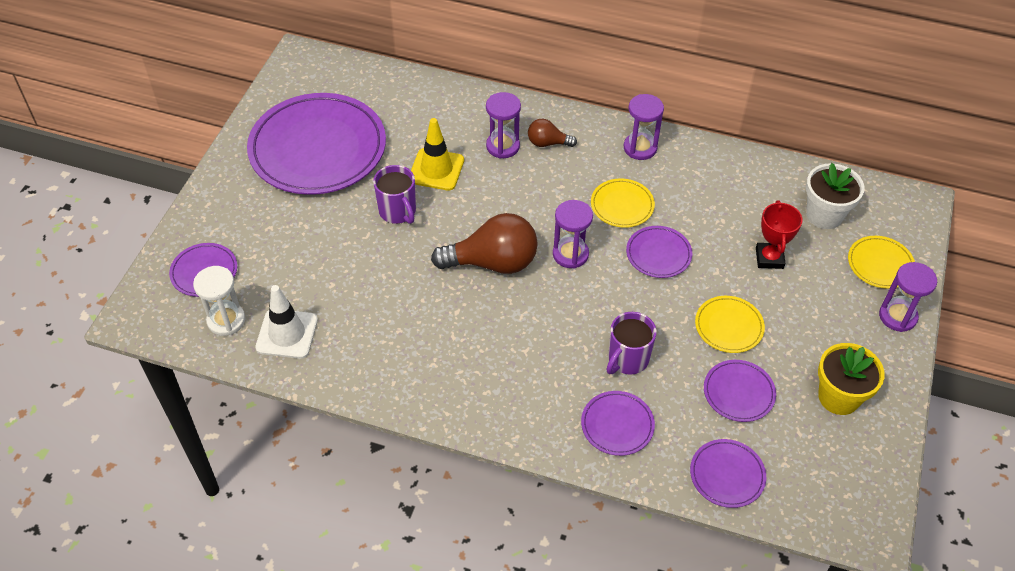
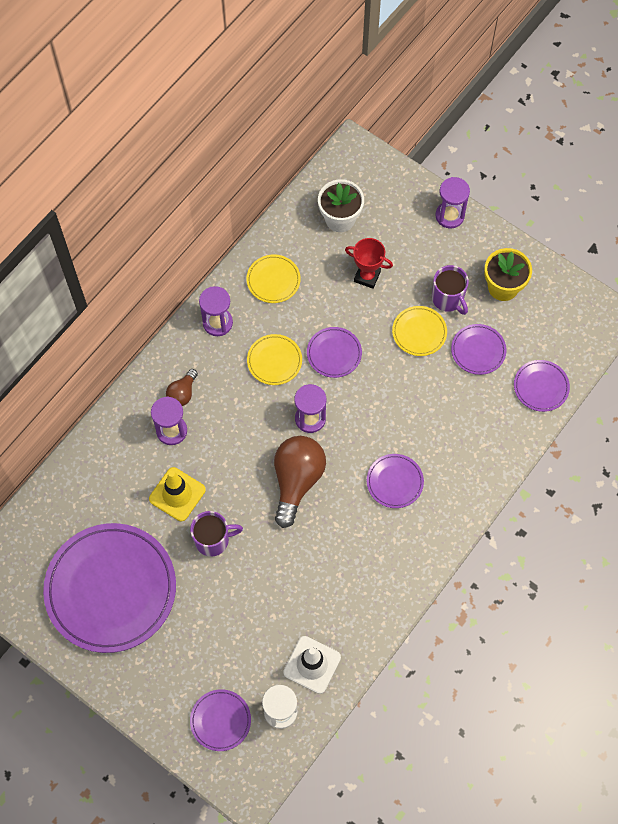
camera: 70 degrees left, 15 degrees up
purple plate [581,391,655,456] -> purple plate moved to [367,454,424,508]
purple mug [607,312,657,375] -> purple mug moved to [432,265,469,315]
yellow plate [848,236,915,289] -> yellow plate moved to [247,254,301,303]

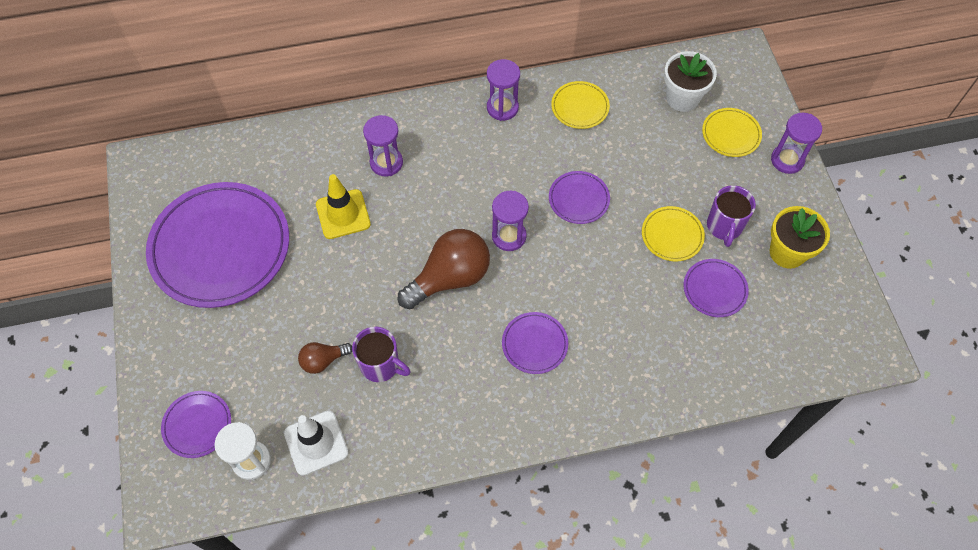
camera: 40 degrees right, 5 degrees down
brown light bulb [166,369,198,406] -> brown light bulb moved to [298,342,352,374]
purple mug [190,511,243,557] -> purple mug moved to [352,327,411,382]
yellow plate [247,334,302,385] -> yellow plate moved to [702,108,762,157]
red trophy [345,238,393,289] -> none
purple plate [514,360,570,412] -> none

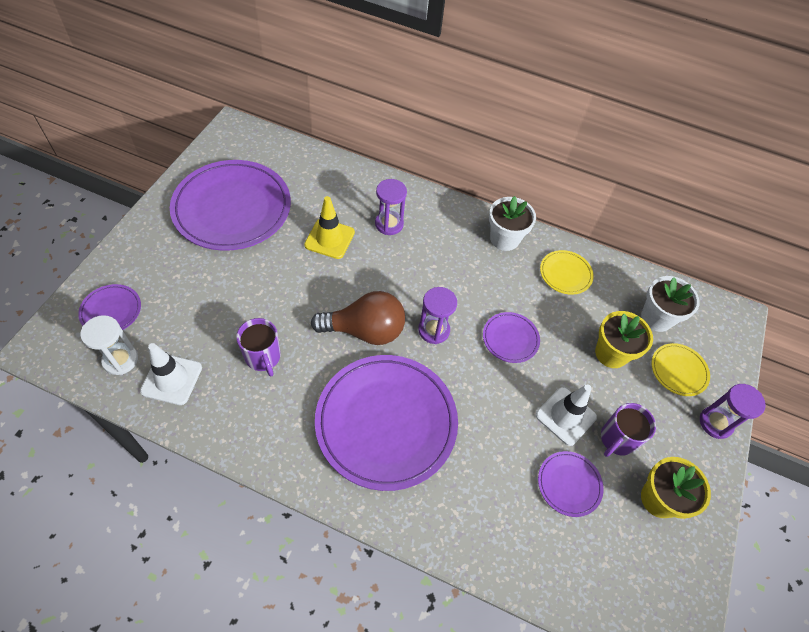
camera: 30 degrees right, 5 degrees down
brown light bulb [298,342,352,374] -> none
purple hourglass [487,59,520,121] -> white flower pot [489,196,536,251]
purple plate [502,312,568,374] -> purple plate [315,355,458,491], size x2.23
yellow plate [642,206,705,262] -> white traffic cone [536,384,597,446]
none -> yellow flower pot [595,311,653,368]

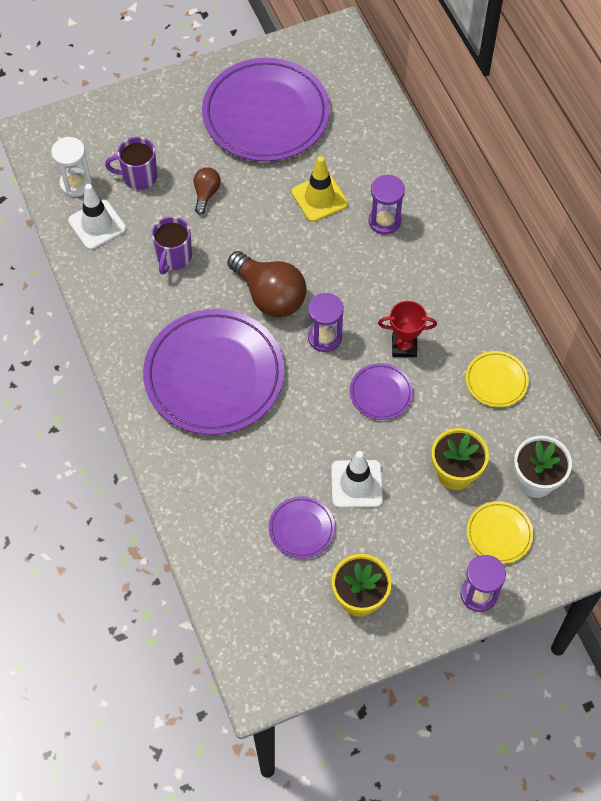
camera: 50 degrees right, 5 degrees up
purple plate [78,284,141,330] -> none
white flower pot [489,196,536,251] -> none
purple mug [601,403,656,457] -> purple mug moved to [105,137,157,190]
none -> brown light bulb [194,167,221,214]
none -> red trophy [378,301,437,357]

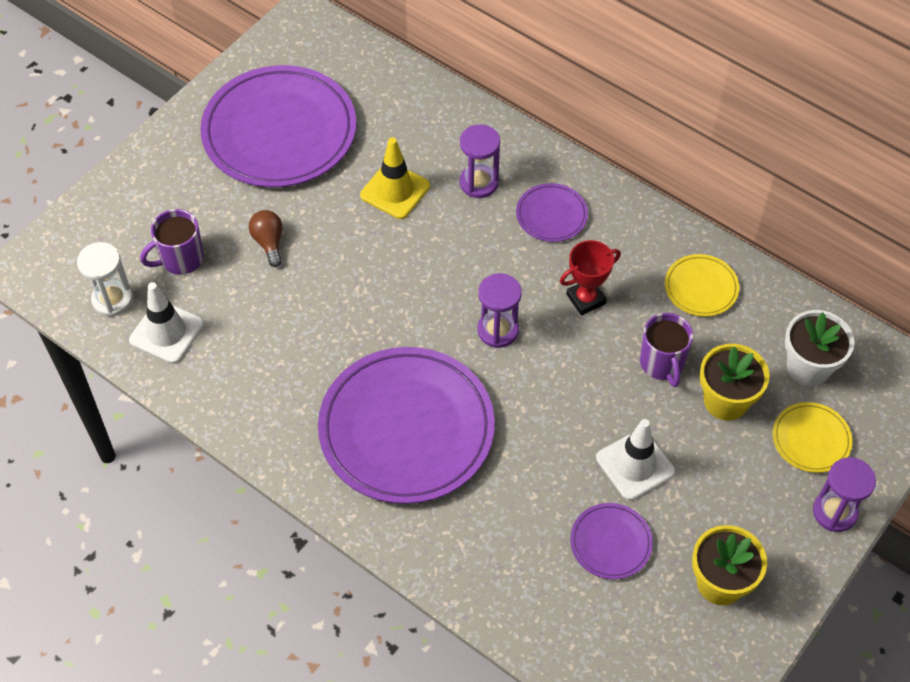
camera: 30 degrees left, 5 degrees down
purple mug [152,217,192,274] -> purple mug moved to [640,313,693,387]
brown light bulb [227,251,307,317] -> none
purple plate [350,363,413,420] -> purple plate moved to [516,183,588,242]

